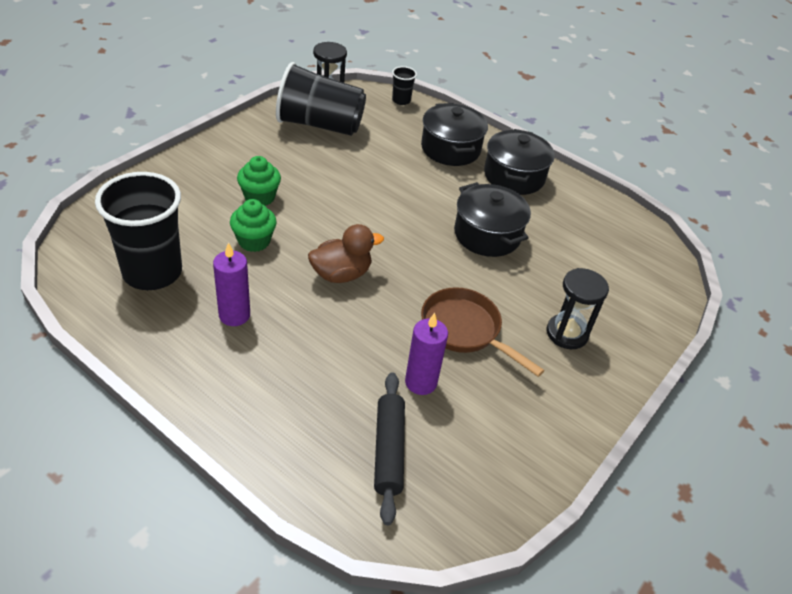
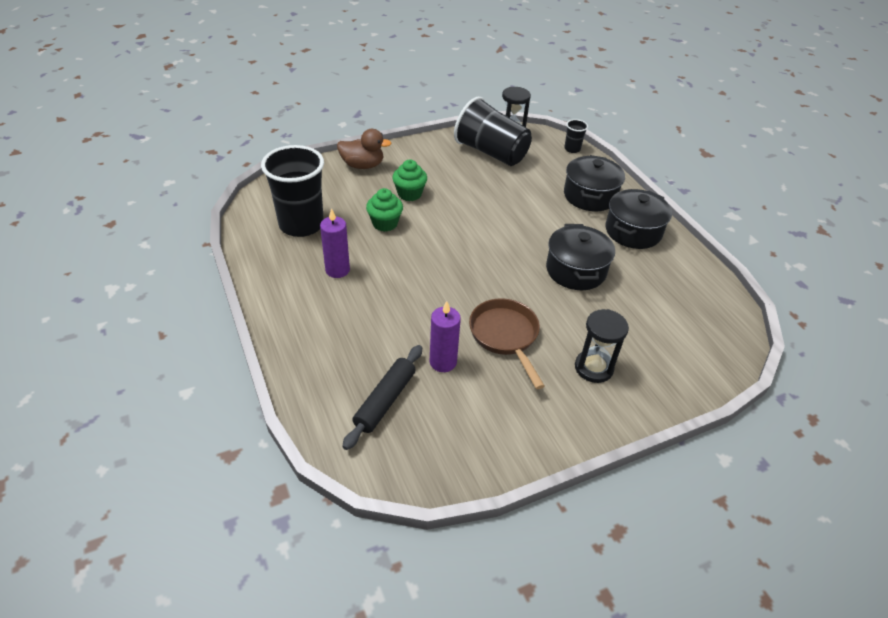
camera: 30 degrees right, 0 degrees up
brown duck [308,224,384,283] -> brown duck moved to [337,129,392,169]

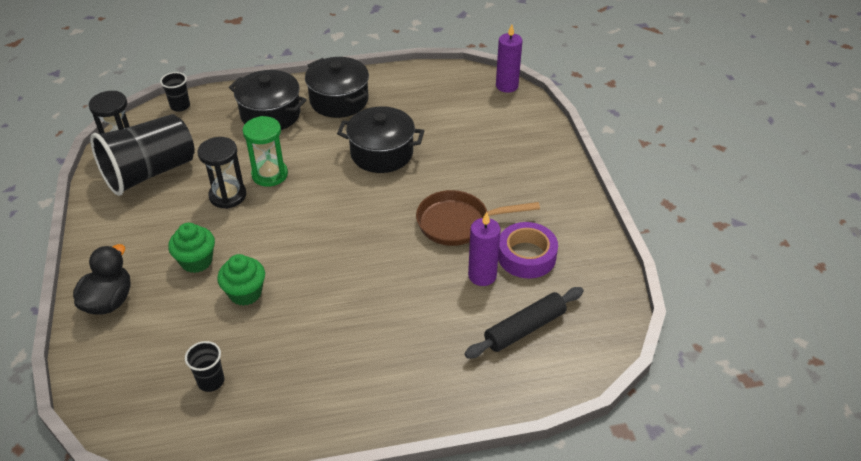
camera: 75 degrees left, 0 degrees up
black cup [261,145,324,237] -> black cup [185,341,224,392], size x0.43
purple candle [320,208,350,278] -> purple candle moved to [496,24,522,93]
brown duck [337,129,392,169] -> black duck [73,244,131,315]
black rolling pin [342,345,422,450] -> black rolling pin turned 75 degrees counterclockwise [465,287,584,359]
black hourglass [575,309,629,383] -> black hourglass moved to [198,137,246,209]
none -> green hourglass [243,116,288,187]
none -> purple tape [498,222,558,278]

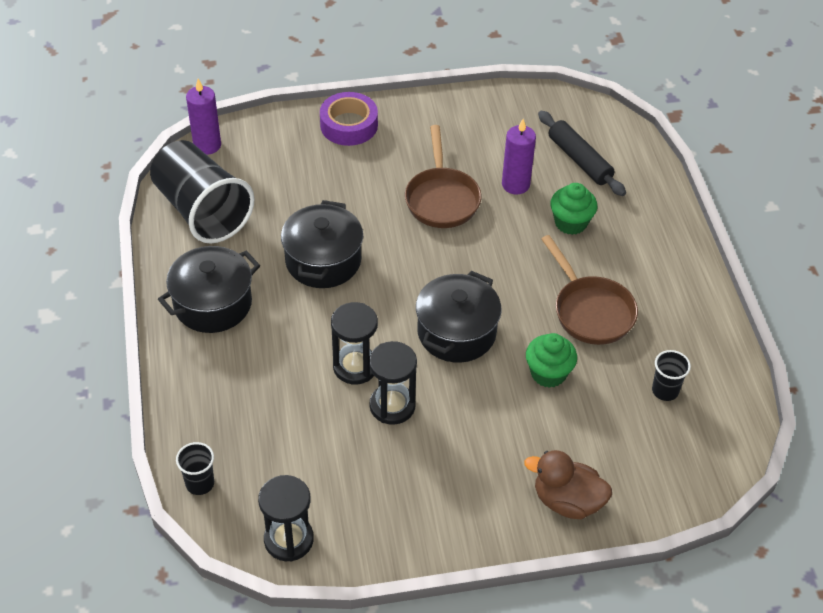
camera: 90 degrees left, 5 degrees up
black duck [73,244,131,315] -> brown duck [524,450,612,519]
black cup [90,114,195,196] -> black cup moved to [150,140,255,244]
green cupcake [168,223,215,273] -> green cupcake moved to [550,183,598,235]
black pot [229,70,307,130] -> black pot moved to [416,271,502,362]
green hourglass [243,116,288,187] -> black hourglass [331,302,378,384]
purple tape [498,222,558,278] -> purple tape moved to [320,92,378,146]
none -> brown pan [541,235,638,345]

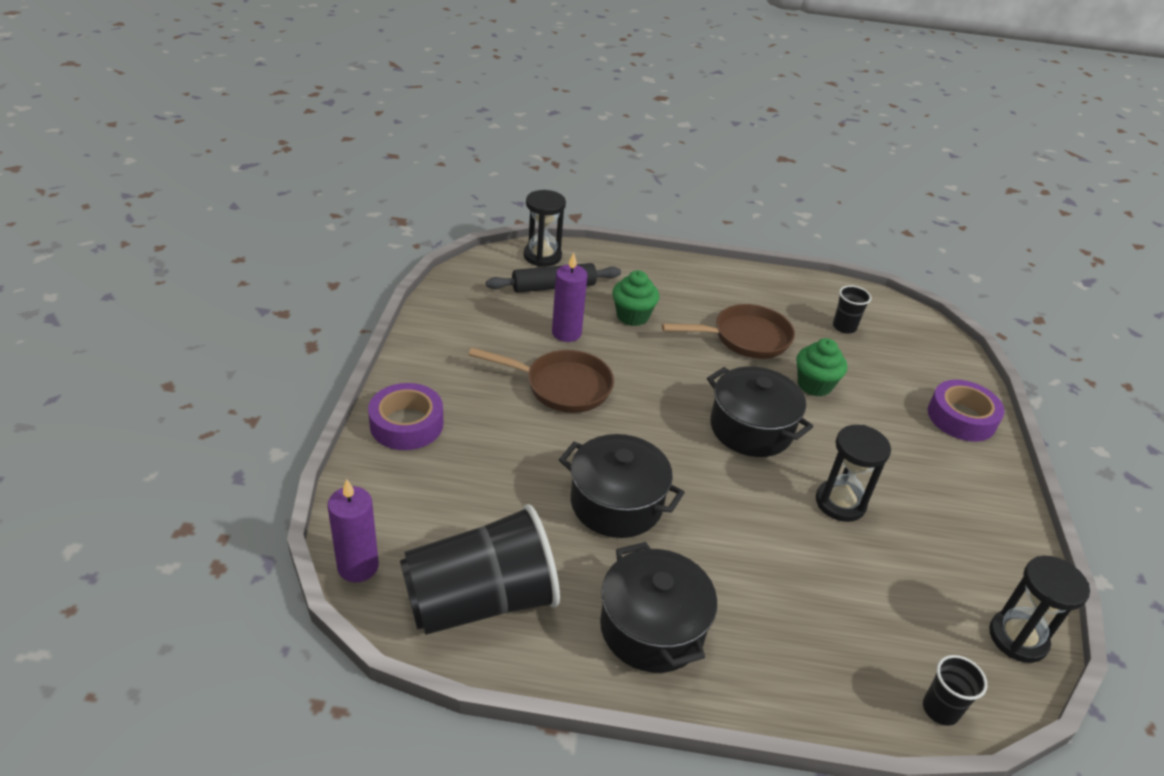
camera: 75 degrees left, 10 degrees down
black hourglass [331,302,378,384] -> black hourglass moved to [524,190,566,267]
brown duck [524,450,612,519] -> purple tape [928,380,1004,442]

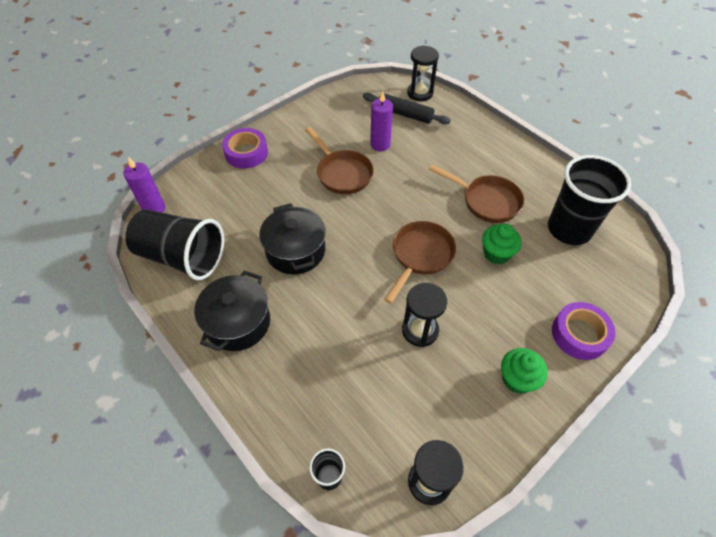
camera: 45 degrees right, 15 degrees up
green cupcake [612,270,659,326] -> green cupcake moved to [501,348,548,394]
black pot [707,366,813,457] -> brown pan [384,221,456,304]
black cup [833,285,871,334] -> black cup [548,155,631,245], size x2.31

